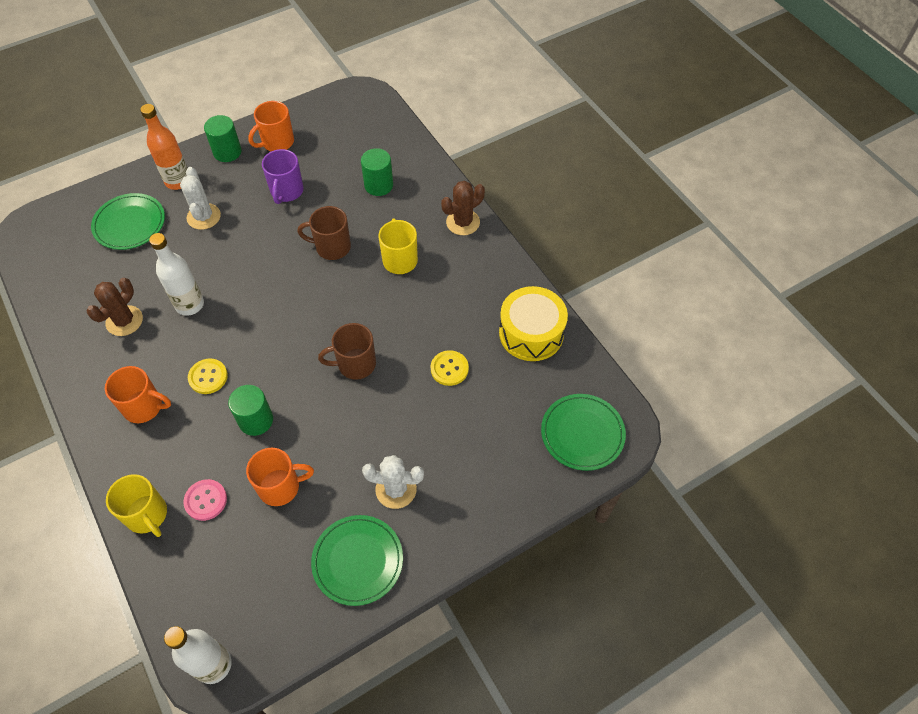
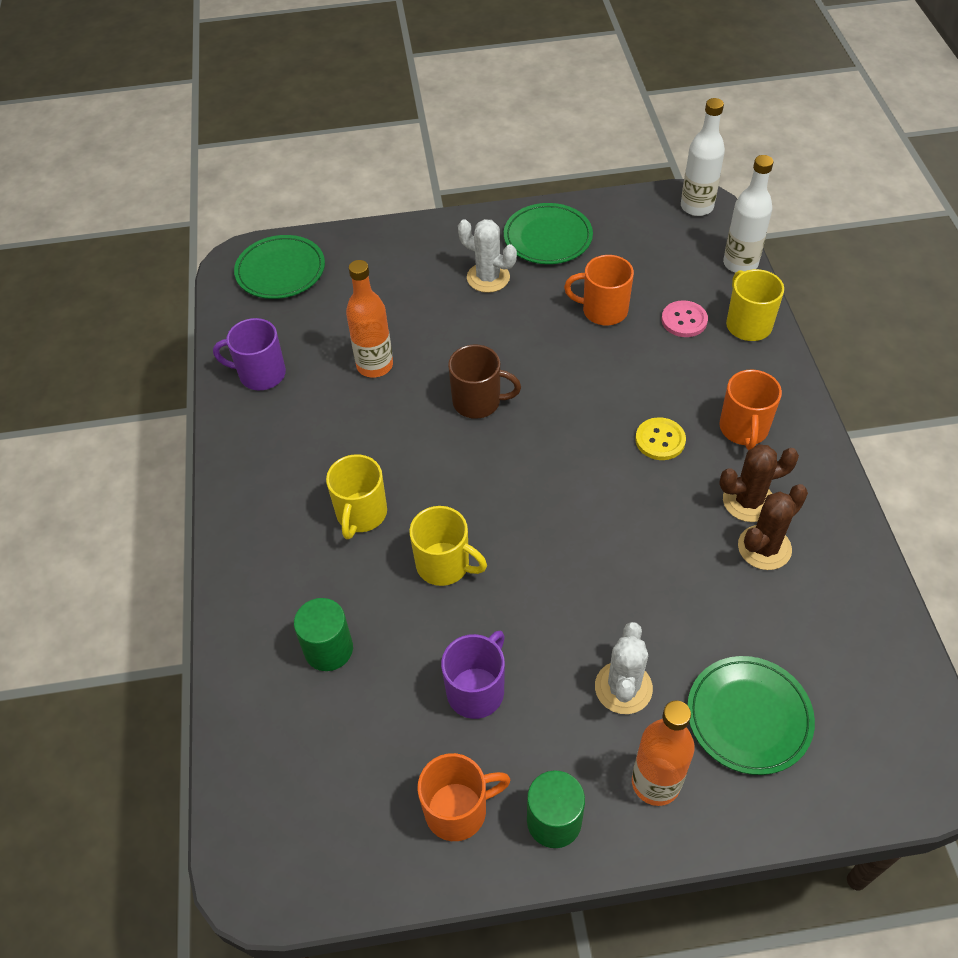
camera: 155 degrees left, 5 degrees down
orange mug [105,366,171,423] -> orange mug turned 120 degrees counterclockwise [719,369,782,450]
white bottle [149,233,204,316] -> white bottle moved to [723,155,773,273]
green cylinder [228,385,273,436] -> none
brown mug [298,206,351,260] -> yellow mug [409,506,487,586]
yellow button [431,350,469,386] -> orange bottle [346,260,393,378]
brown cactus [441,181,485,235] -> brown cactus moved to [719,444,799,522]
yellow drum [499,286,568,361] -> purple mug [213,318,286,390]

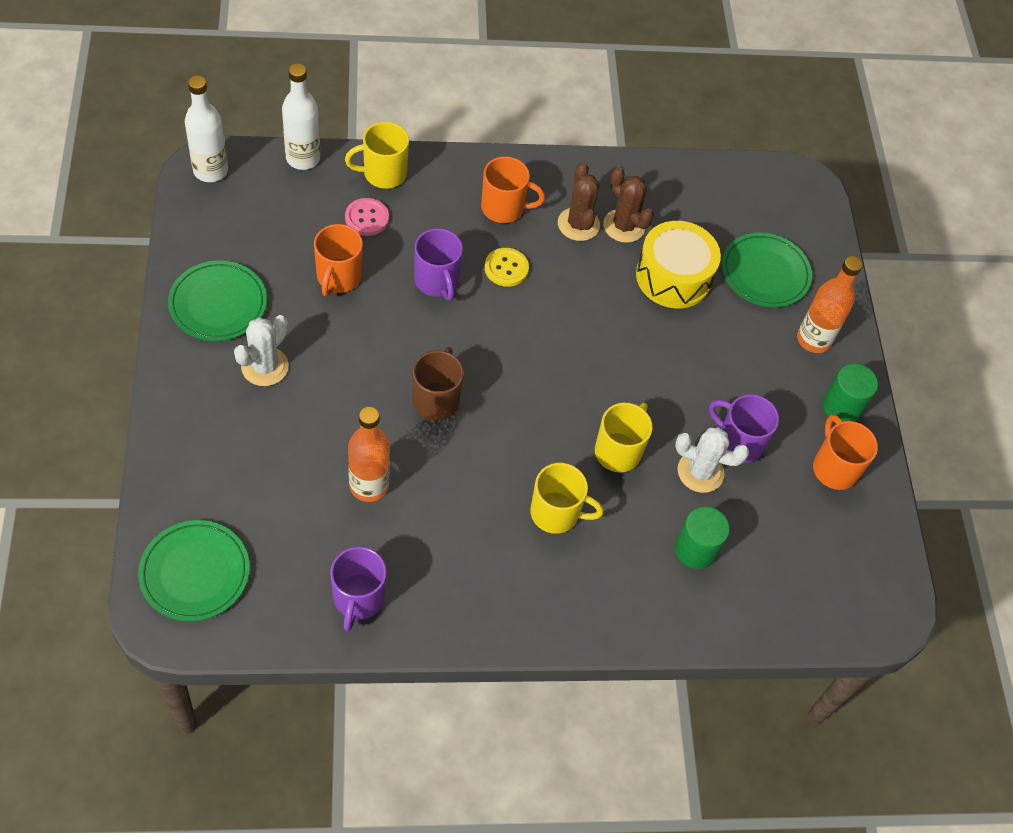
camera: 95 degrees left, 5 degrees up
white cactus [595,622,653,714] -> white cactus moved to [675,427,749,493]
none -> purple mug [414,228,463,301]
none -> yellow drum [636,221,721,308]

